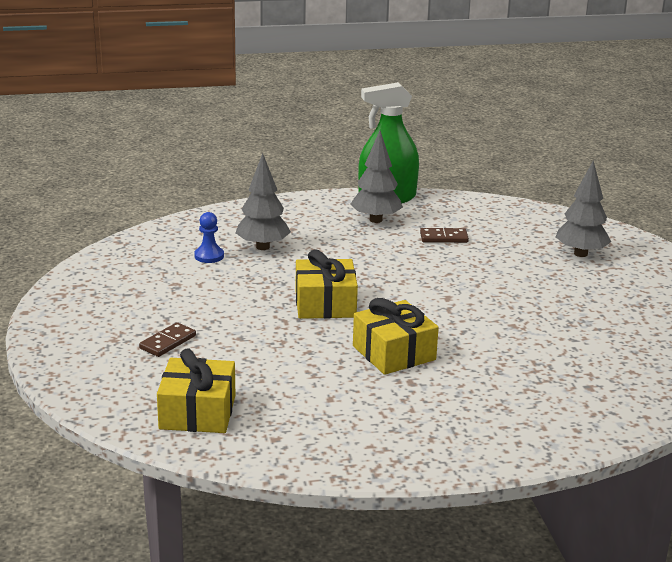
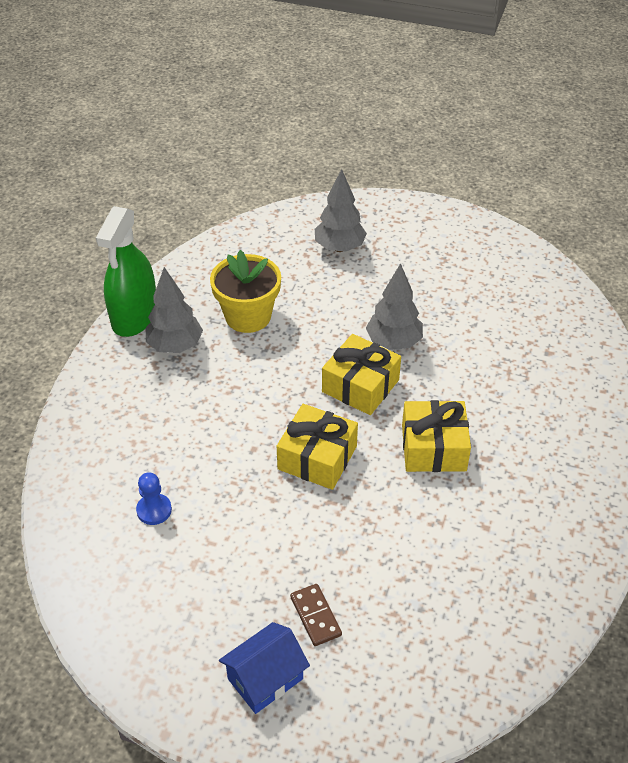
camera: 60 degrees left, 20 degrees up
yellow gift [157,349,235,433] -> yellow gift moved to [322,334,401,415]
grey tree [236,153,291,250] -> grey tree moved to [366,263,423,350]
brown domino [420,228,469,243] -> yellow flower pot [210,250,281,333]
none -> blue house [219,622,310,714]

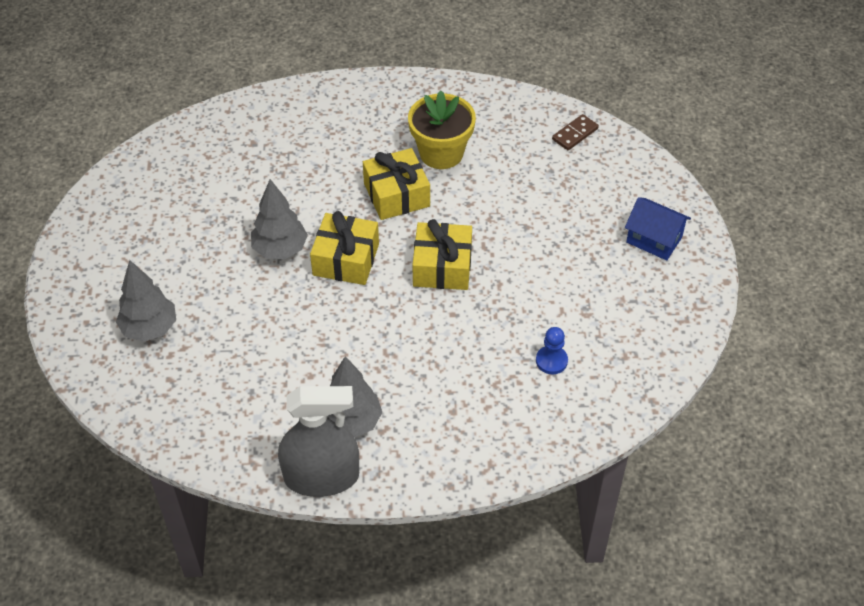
camera: 110 degrees left, 5 degrees up
green spray bottle [96,206,156,337] -> grey spray bottle [278,386,359,497]
yellow flower pot [210,250,281,333] -> yellow flower pot moved to [408,90,476,169]
brown domino [290,584,342,646] -> brown domino moved to [552,114,599,150]

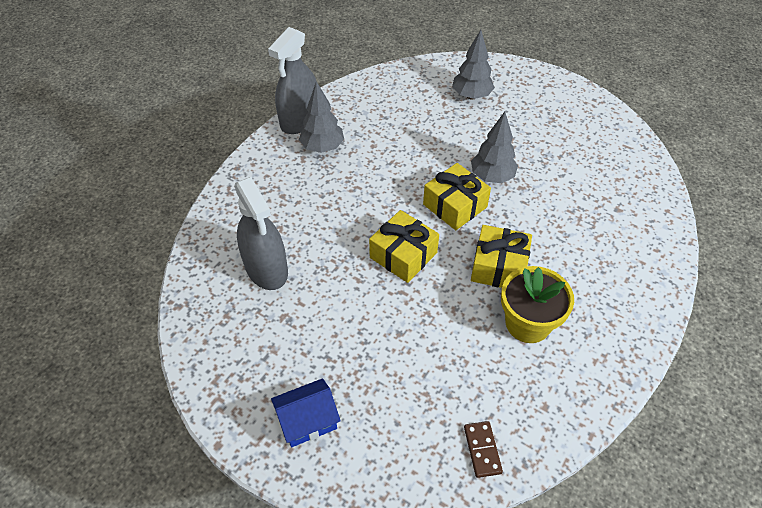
camera: 125 degrees right, 0 degrees up
blue pawn [536,327,568,374] -> grey spray bottle [234,177,288,290]

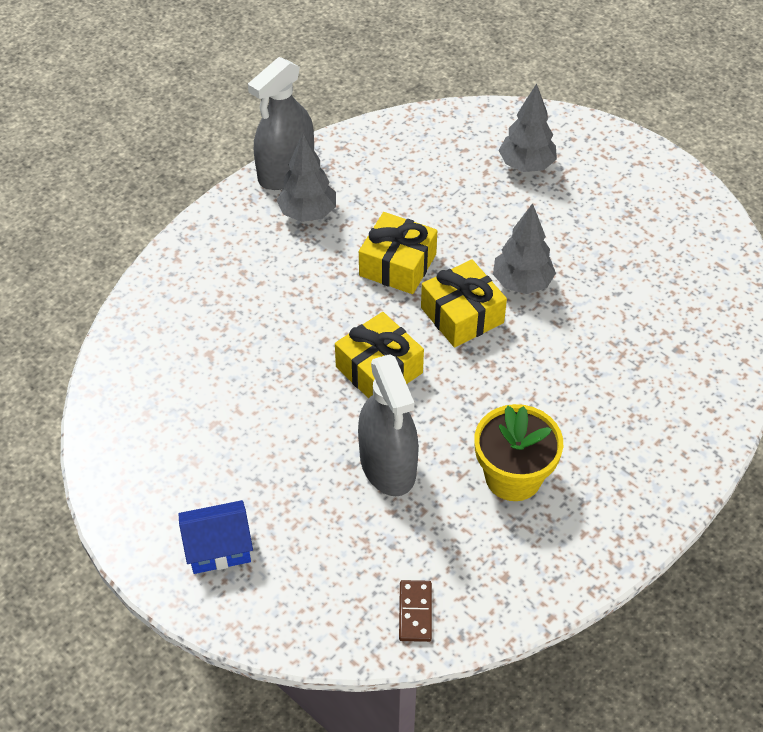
camera: 10 degrees right, 0 degrees up
grey spray bottle [234,177,288,290] -> grey spray bottle moved to [358,354,419,496]
yellow gift [471,225,532,288] -> yellow gift moved to [359,212,437,294]

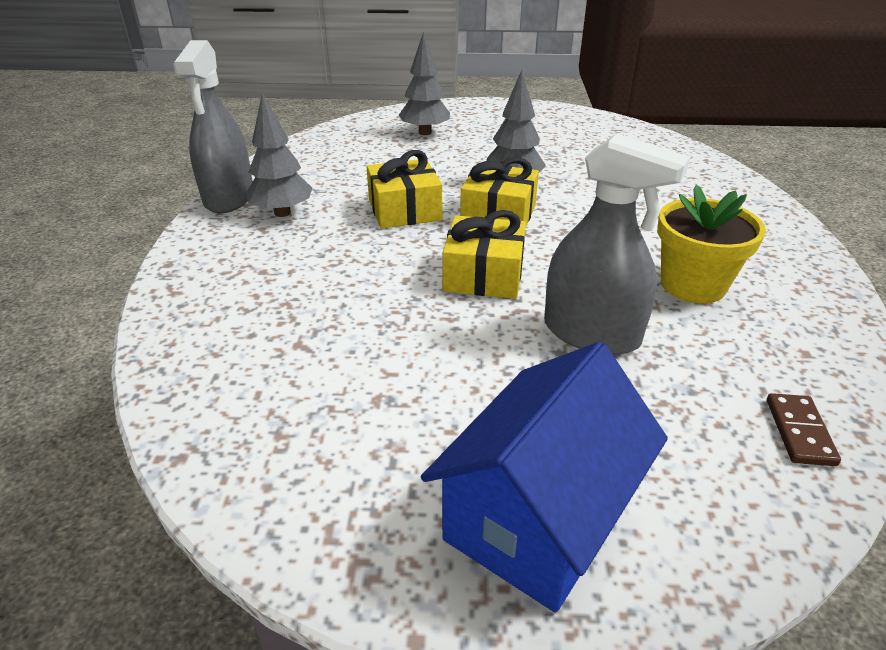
camera: 40 degrees left, 15 degrees down
blue house [179,500,253,574] -> blue house [421,342,668,613], size x1.71
brown domino [399,580,432,642] -> brown domino turned 45 degrees clockwise [767,393,841,466]

